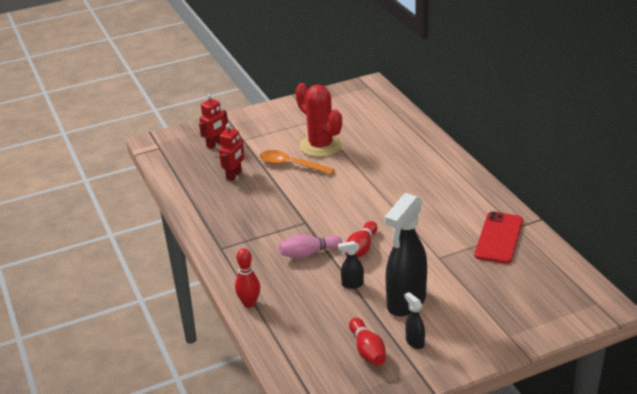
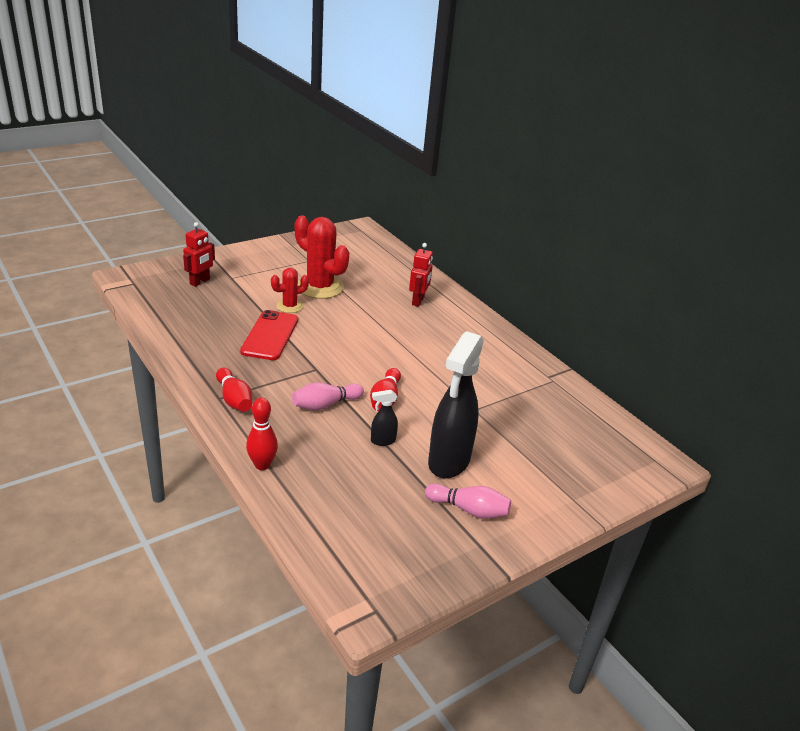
camera: 15 degrees left, 0 degrees up
red robot [219,123,244,181] -> red robot moved to [409,243,433,307]
orange spoon [259,150,335,175] -> red cactus [271,268,309,313]
red bowling pin [349,318,386,366] -> red bowling pin moved to [216,368,252,412]
black spray bottle [404,292,425,349] -> pink bowling pin [425,484,511,519]
red phone [475,212,523,264] -> red phone moved to [240,310,298,360]

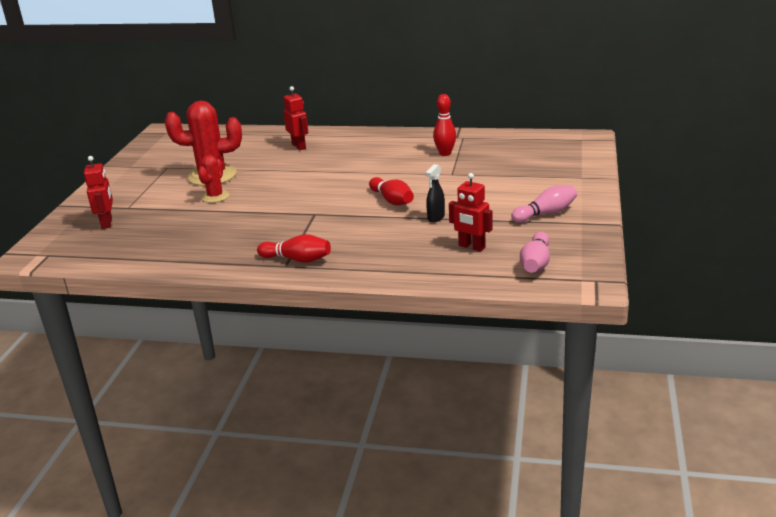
camera: 40 degrees left, 5 degrees down
red phone [240,310,298,360] -> none
red bowling pin [246,397,278,470] -> red bowling pin moved to [433,94,456,156]
pink bowling pin [292,382,364,410] -> pink bowling pin moved to [520,232,550,273]
black spray bottle [428,331,484,478] -> none
none -> red robot [449,173,493,252]

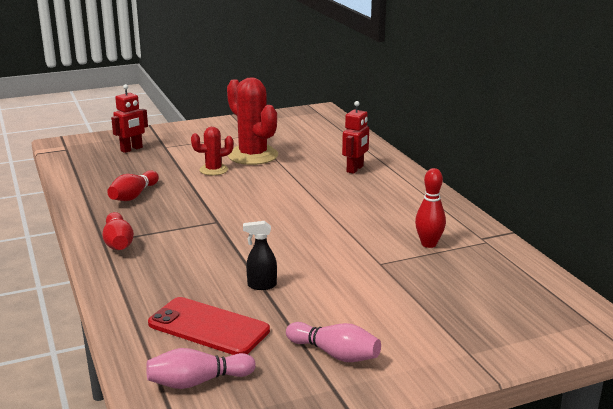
camera: 55 degrees right, 5 degrees down
red bowling pin [369,177,414,205] -> red bowling pin moved to [107,170,159,201]
red robot [449,173,493,252] -> red phone [148,297,270,355]

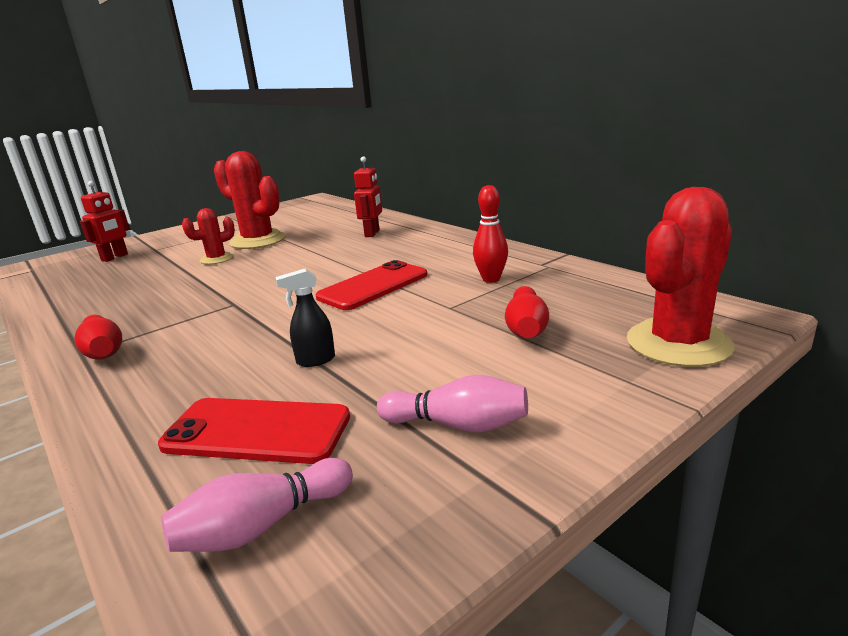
camera: 15 degrees left, 0 degrees up
red bowling pin [107,170,159,201] -> red bowling pin moved to [505,286,549,338]
none -> red phone [316,260,427,310]
none -> red cactus [627,187,735,367]

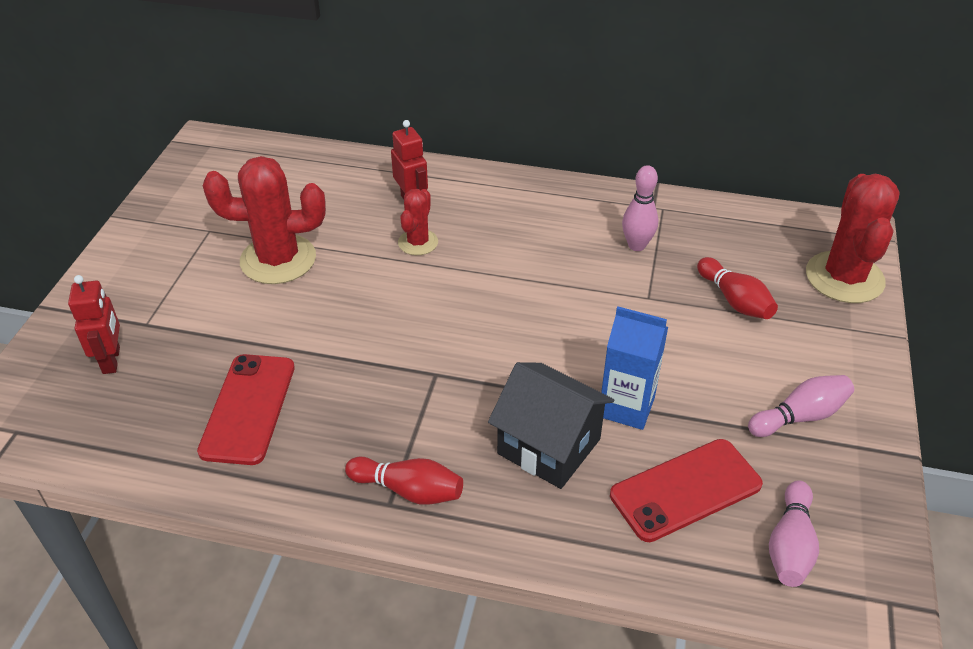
camera: 40 degrees left, 20 degrees up
red cactus [182,208,235,264] -> red cactus moved to [398,189,438,255]
black spray bottle [276,269,335,367] -> blue carton [601,306,668,430]
red phone [316,260,427,310] -> red phone moved to [197,354,295,465]
red bowling pin [473,185,508,283] -> pink bowling pin [622,165,658,251]
none -> black house [488,362,614,489]

